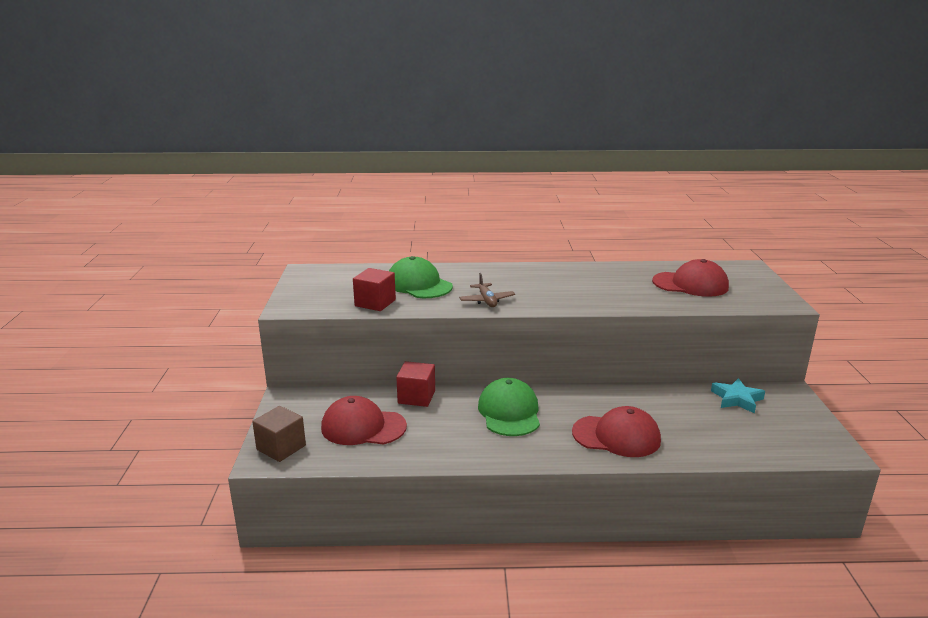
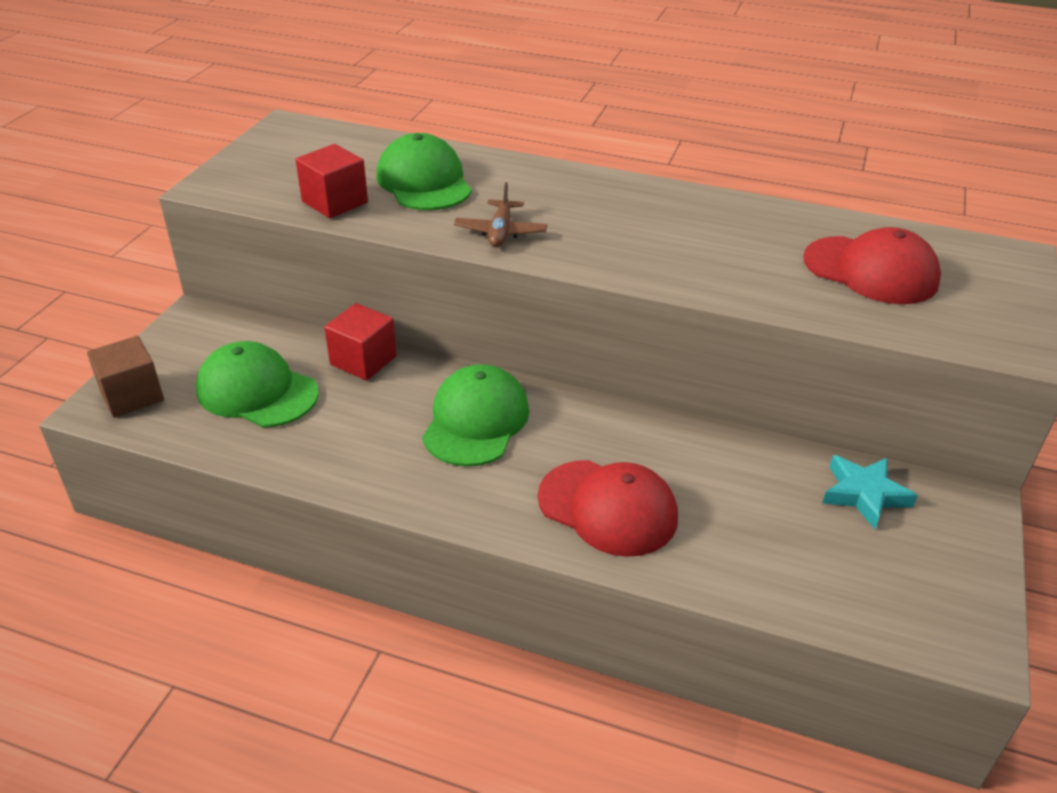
camera: 20 degrees right, 15 degrees up
red cap [321,396,407,445] -> green cap [196,341,319,427]

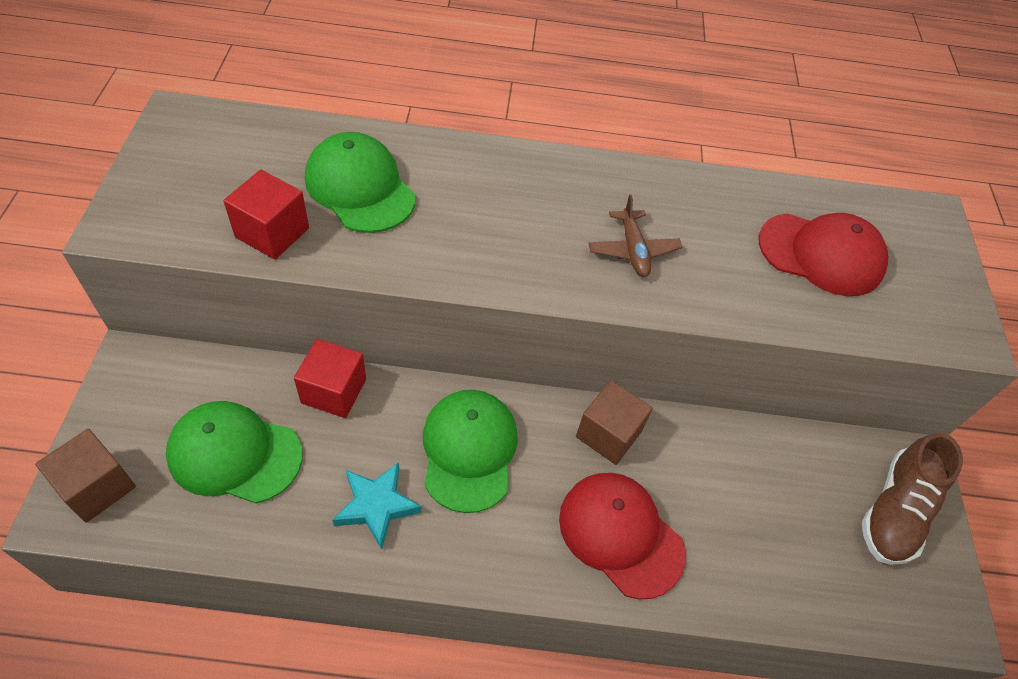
camera: 20 degrees left, 15 degrees up
brown plane [454,182,547,247] -> brown plane moved to [589,195,682,277]
red cap [538,460,678,557] -> red cap turned 150 degrees counterclockwise [559,473,686,599]
turquoise star [822,455,918,529] -> turquoise star moved to [332,462,422,550]
none -> brown cube [576,380,653,465]
none -> brown shoe [862,433,963,565]

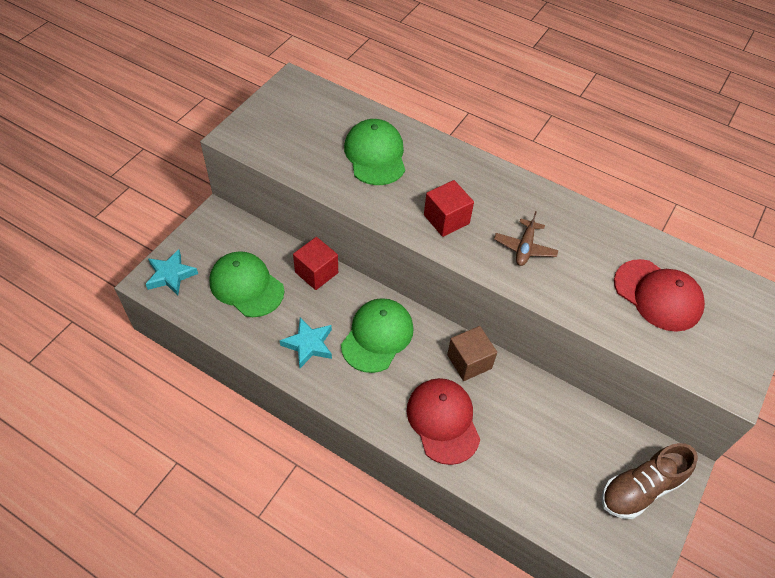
camera: 30 degrees right, 0 degrees up
brown cube [35,429,136,523] -> turquoise star [146,249,198,295]
red cube [224,170,309,259] -> red cube moved to [424,180,474,237]

